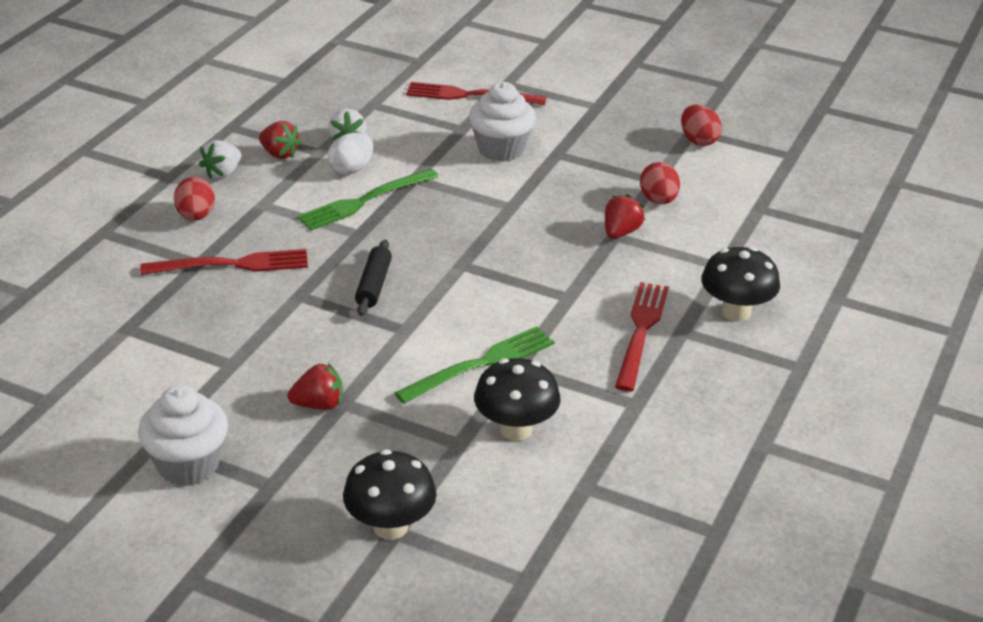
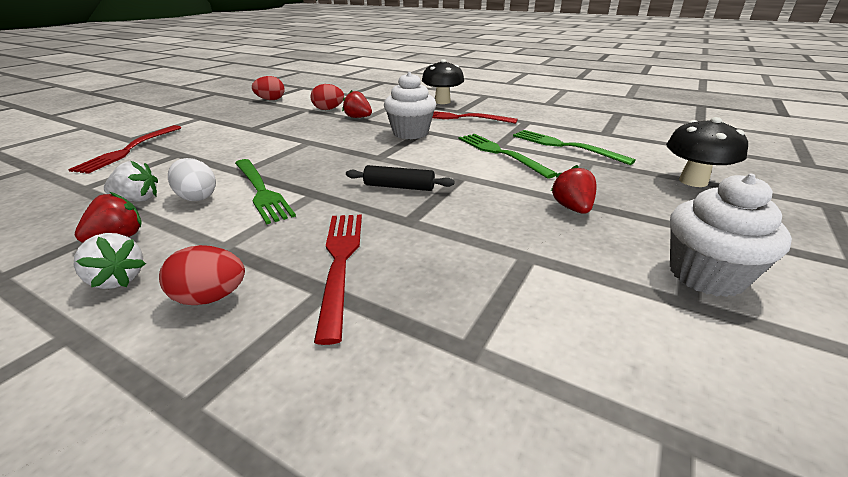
camera: 85 degrees left, 5 degrees down
white cupcake [469,82,536,162] -> white cupcake moved to [384,72,436,139]
black mushroom [474,358,561,441] -> green fork [513,130,636,165]

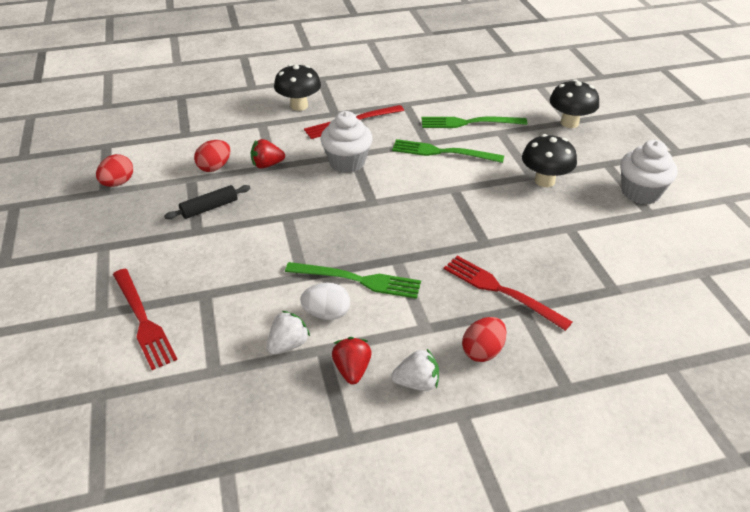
camera: 45 degrees left, 10 degrees up
black rolling pin [346,165,455,191] -> black rolling pin moved to [164,185,250,219]
red strawberry [551,165,597,214] -> black mushroom [522,134,577,187]

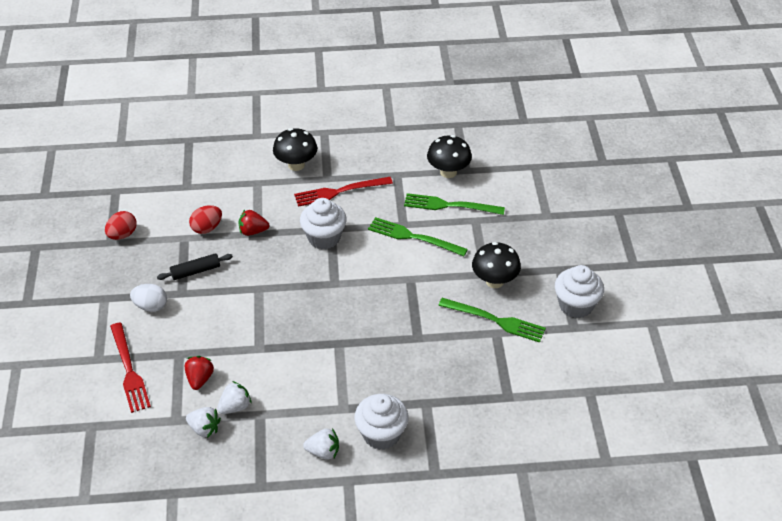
camera: 10 degrees right, 5 degrees up
green fork [285,262,421,299] -> green fork moved to [438,298,546,343]
white egg [300,283,350,320] -> white egg moved to [130,284,167,312]
red strawberry [332,337,372,384] -> red strawberry moved to [185,356,214,390]
red fork [444,256,572,331] -> none
red egg [462,317,507,362] -> white cupcake [354,394,409,450]
black mushroom [550,79,599,128] -> black mushroom moved to [427,135,472,178]
none -> white strawberry [186,407,221,438]

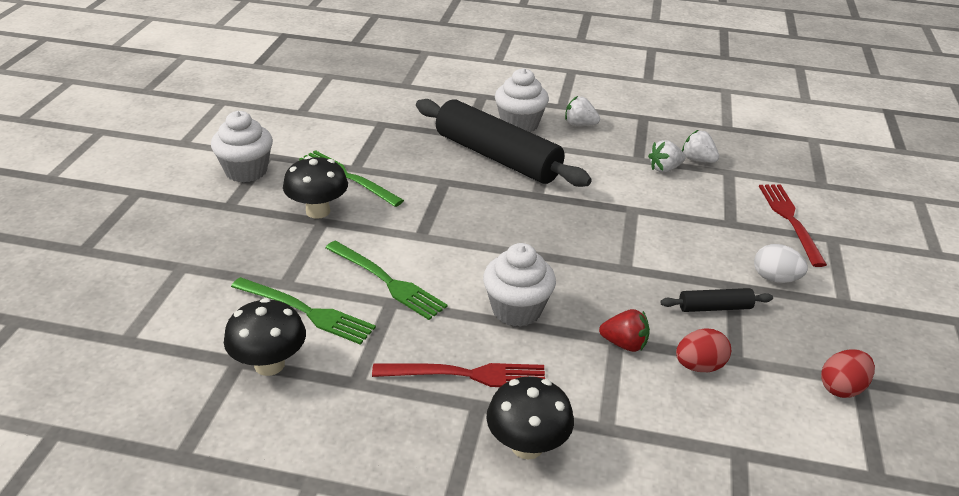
camera: 165 degrees left, 10 degrees down
red strawberry [185,356,214,390] -> none
none -> black rolling pin [416,99,592,187]

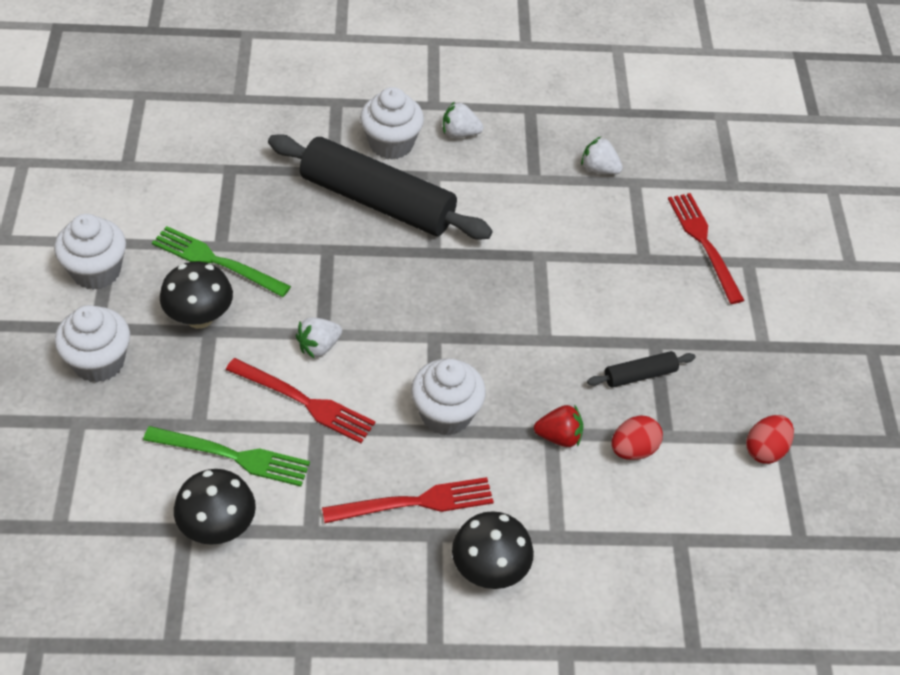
camera: 15 degrees left, 15 degrees up
green fork [325,241,448,320] -> red fork [226,358,375,443]
white strawberry [648,140,686,173] -> white strawberry moved to [296,317,342,359]
white egg [754,244,808,283] -> none
none -> white cupcake [55,305,130,383]

